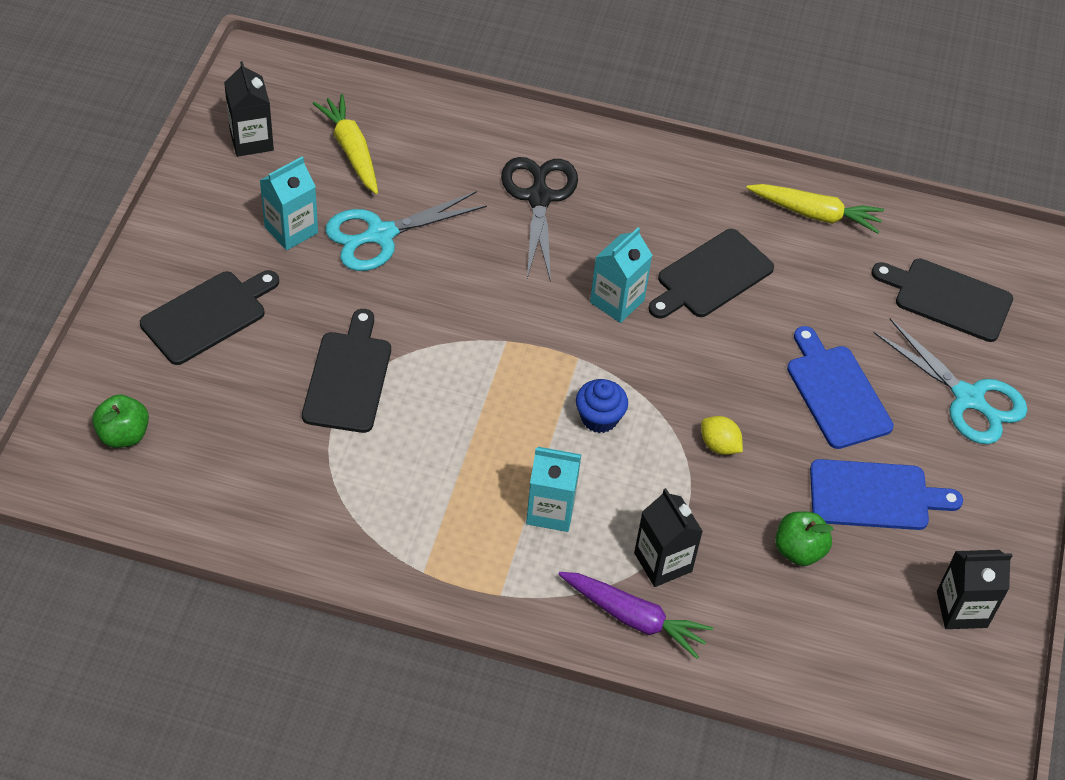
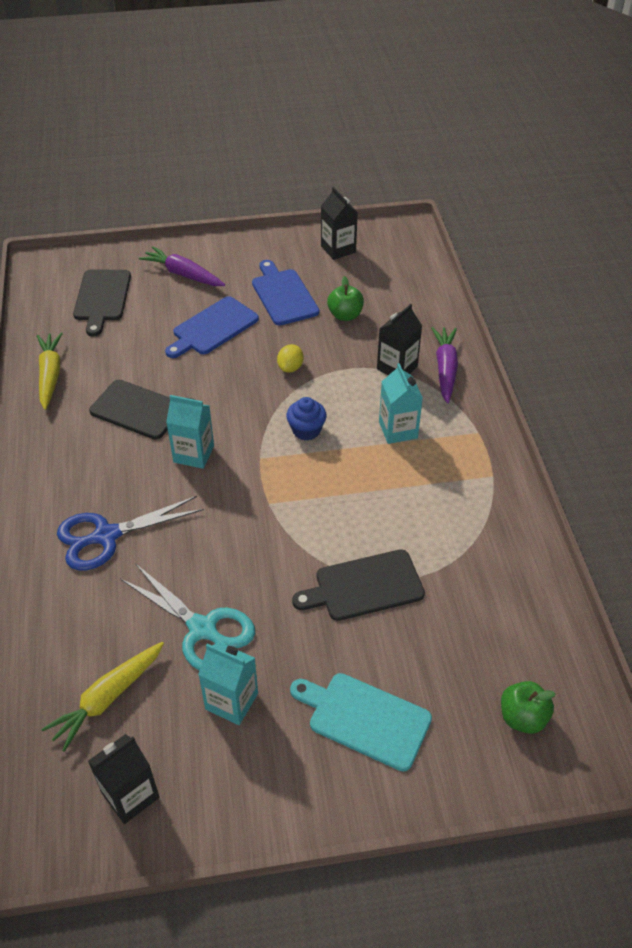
camera: 110 degrees left, 5 degrees down
black cutting board [140,270,279,365] -> turquoise cutting board [290,673,432,771]
black scissors [501,157,578,282] -> blue scissors [57,496,204,570]
turquoise scissors [873,319,1028,444] -> purple carrot [139,246,225,286]

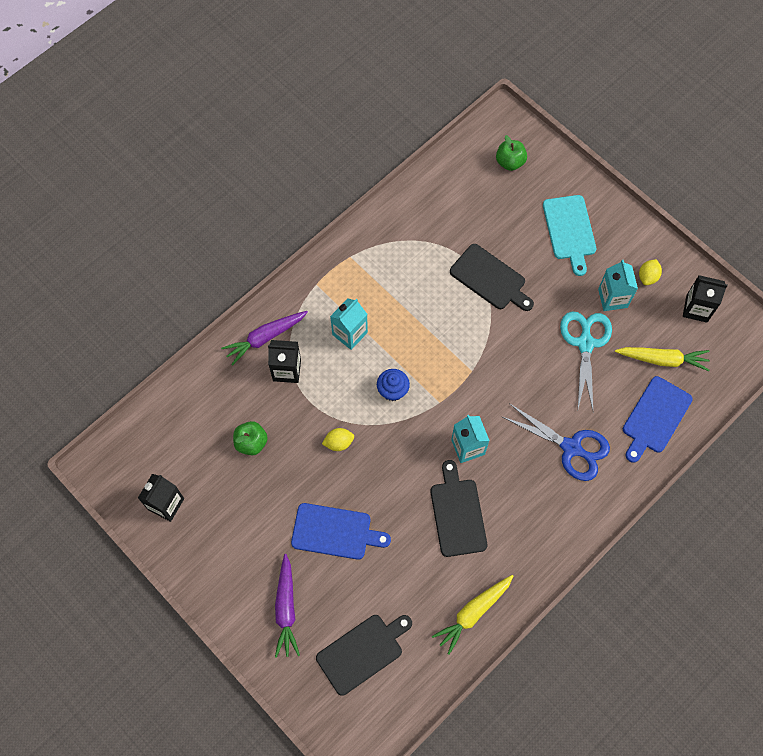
camera: 125 degrees left, 20 degrees up
blue cutting board [252,260,319,326] -> blue cutting board moved to [623,376,693,463]
none -> yellow lemon [639,259,662,285]

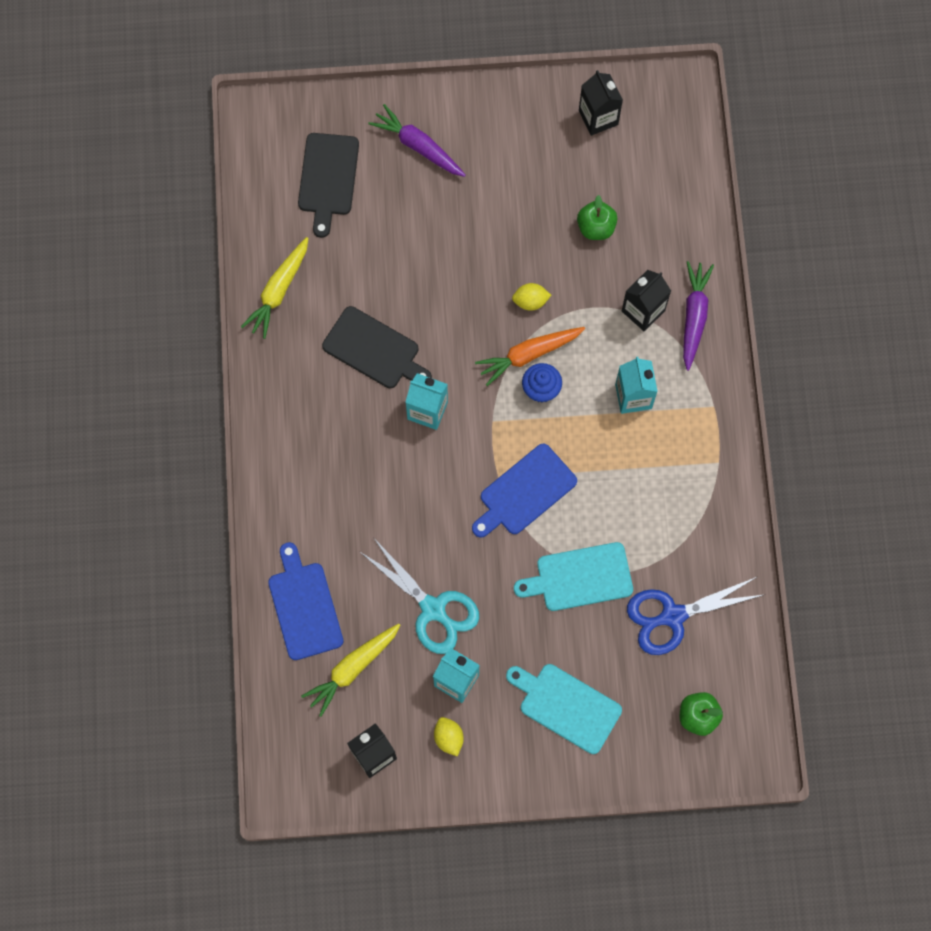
camera: 130 degrees right, 5 degrees up
blue cutting board [291,503,391,560] -> blue cutting board moved to [472,444,577,538]
yellow lemon [322,428,354,451] -> yellow lemon turned 60 degrees clockwise [512,283,551,311]
yellow carrot [432,575,513,655] -> yellow carrot turned 150 degrees counterclockwise [241,237,308,339]
black cutting board [450,244,534,311] -> turquoise cutting board [514,542,633,611]
blue scissors [501,403,610,481] -> blue scissors moved to [627,577,763,655]
none -> orange carrot [475,327,585,386]

